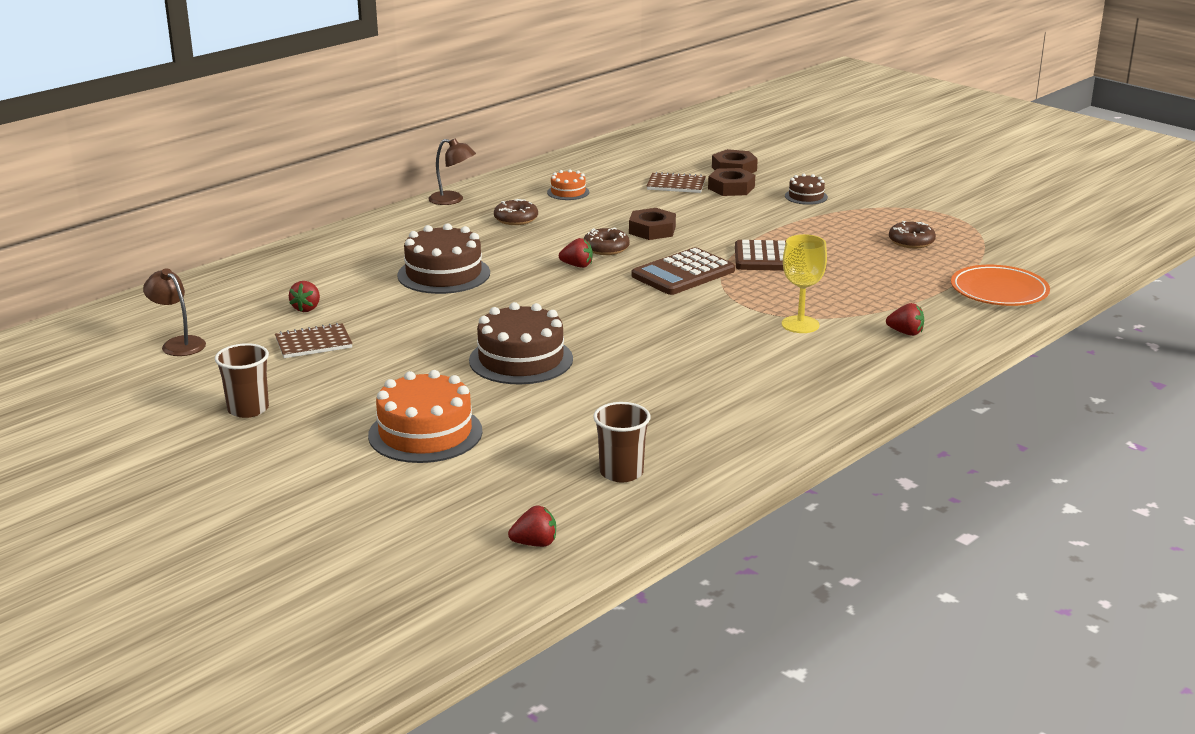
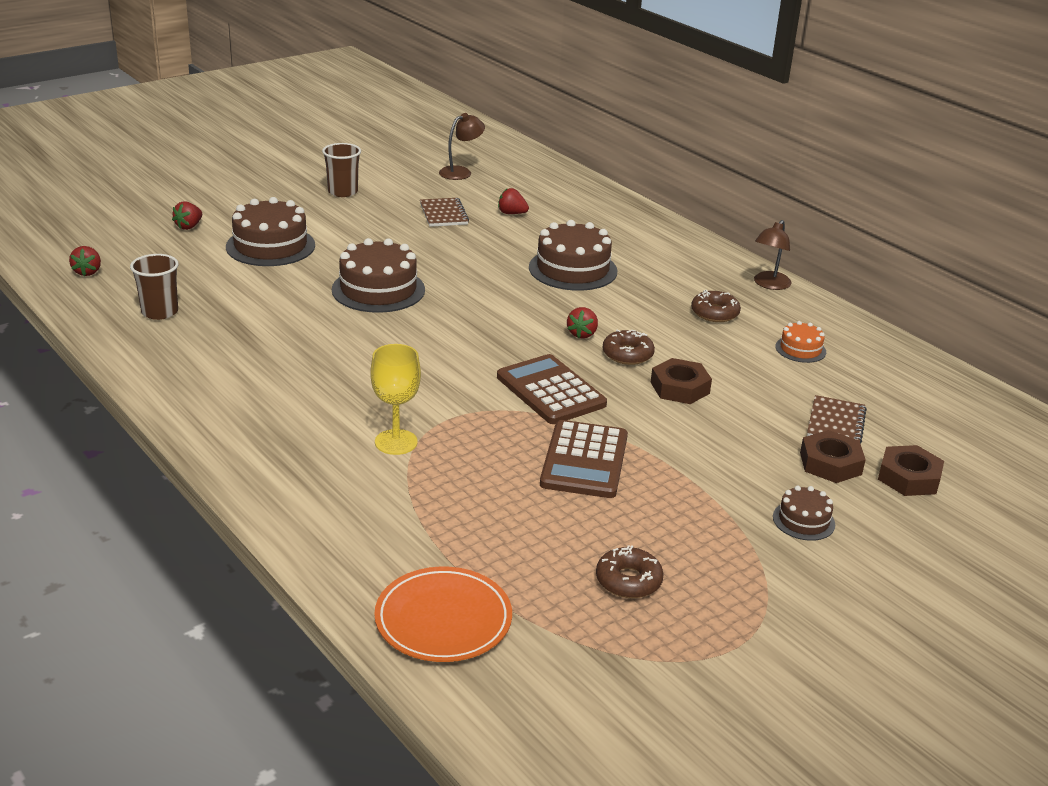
camera: 95 degrees right, 5 degrees up
orange cake [368,370,482,463] -> brown cake [226,197,315,266]
red strawberry [886,303,924,336] -> red strawberry moved to [172,201,202,230]

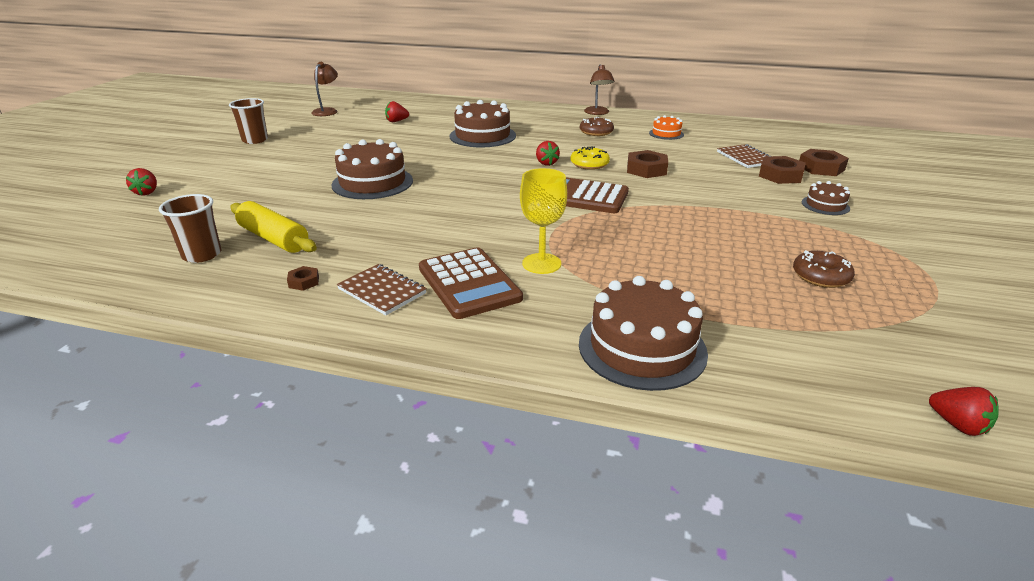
camera: 35 degrees left, 0 degrees up
red strawberry [69,246,101,276] -> red strawberry moved to [929,387,999,436]
brown cake [226,197,315,266] -> brown cake moved to [579,276,708,391]
orange plate [374,566,512,662] -> none
brown notebook [420,198,469,227] -> brown notebook moved to [337,264,427,315]
brown calculator [540,420,628,498] -> brown calculator moved to [419,247,523,319]
brown donut [603,330,655,365] -> yellow donut [570,146,610,170]
none -> yellow rolling pin [230,201,317,253]
none -> brown nut [287,266,319,291]

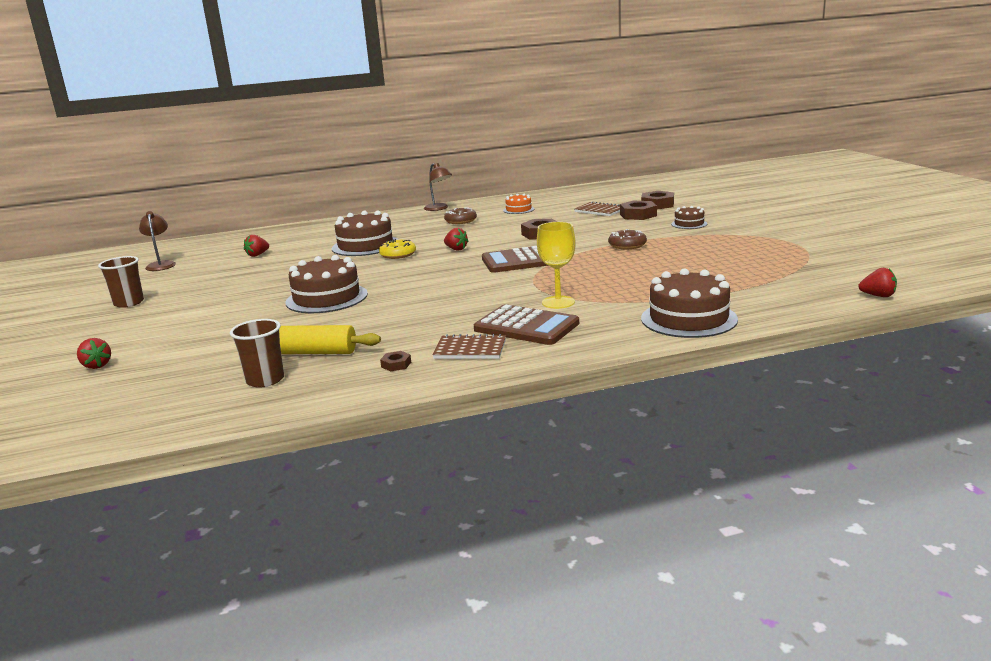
camera: 30 degrees left, 10 degrees down
yellow donut [570,146,610,170] -> yellow donut moved to [379,239,416,259]
brown donut [793,250,855,288] -> brown donut moved to [608,229,647,249]

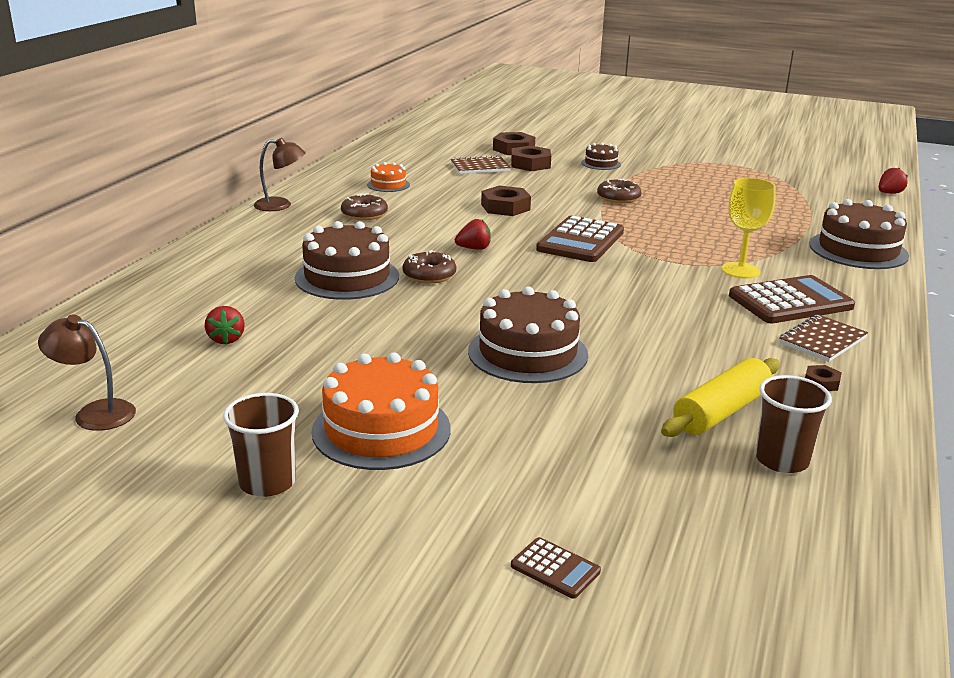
camera: 55 degrees left, 5 degrees up
red strawberry [77,338,111,369] -> brown calculator [511,537,601,599]
yellow donut [379,239,416,259] -> brown donut [403,250,456,284]
none -> orange cake [312,353,451,470]

